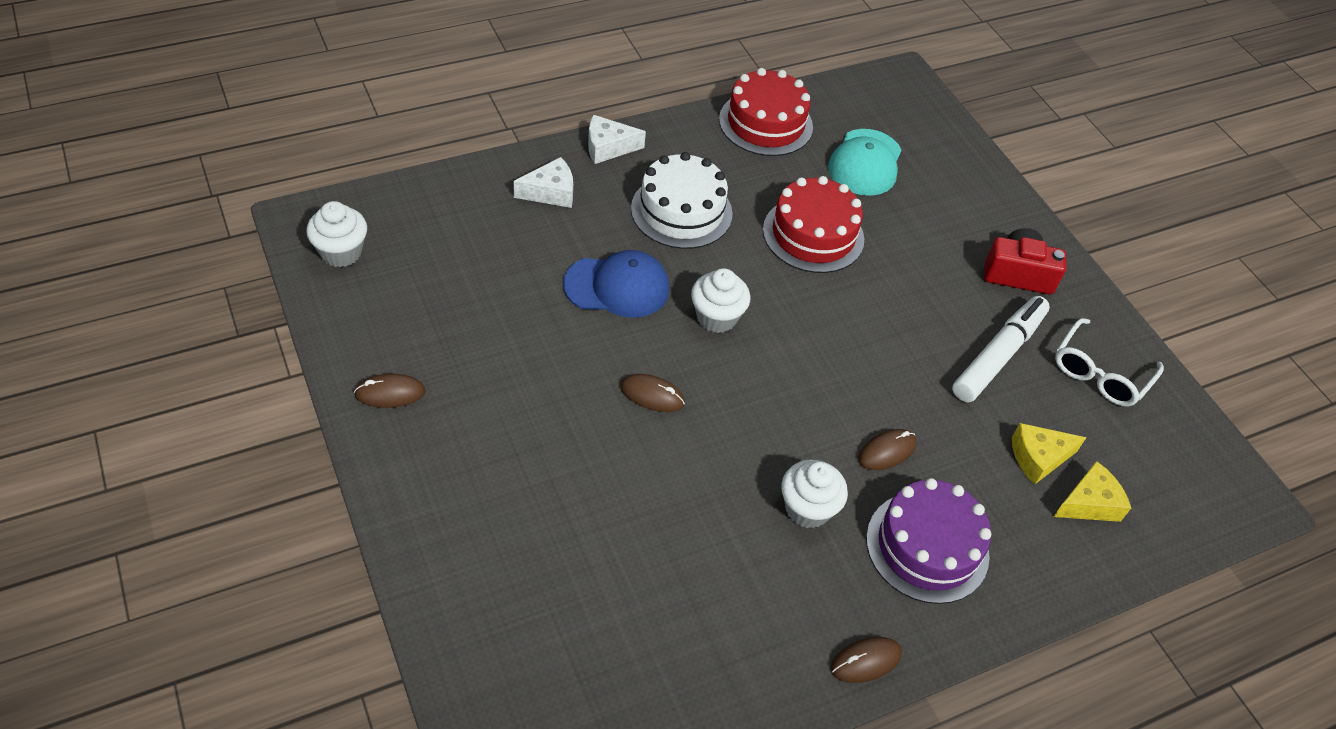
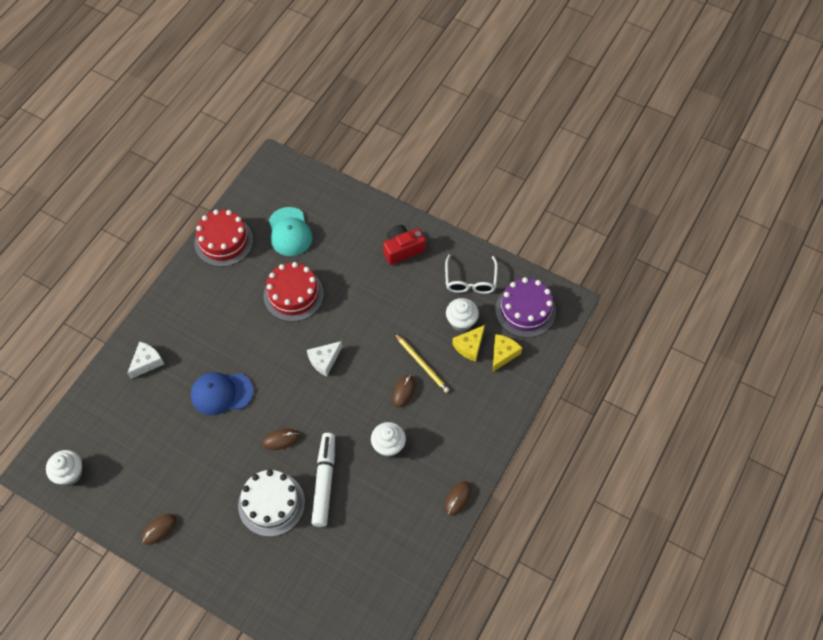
camera: 30 degrees left, 10 degrees up
blue cap [563,250,670,318] -> blue cap turned 150 degrees counterclockwise [191,372,253,415]
white cheese [588,115,646,164] -> white cheese moved to [307,341,342,377]
white cake [631,152,733,249] -> white cake moved to [238,470,305,537]
white cupcake [691,268,750,333] -> white cupcake moved to [446,298,479,332]
purple cake [866,478,991,604] -> purple cake moved to [495,277,556,337]
white marker [952,296,1050,402] -> white marker moved to [311,433,335,527]
none -> yellow pencil [395,333,449,393]

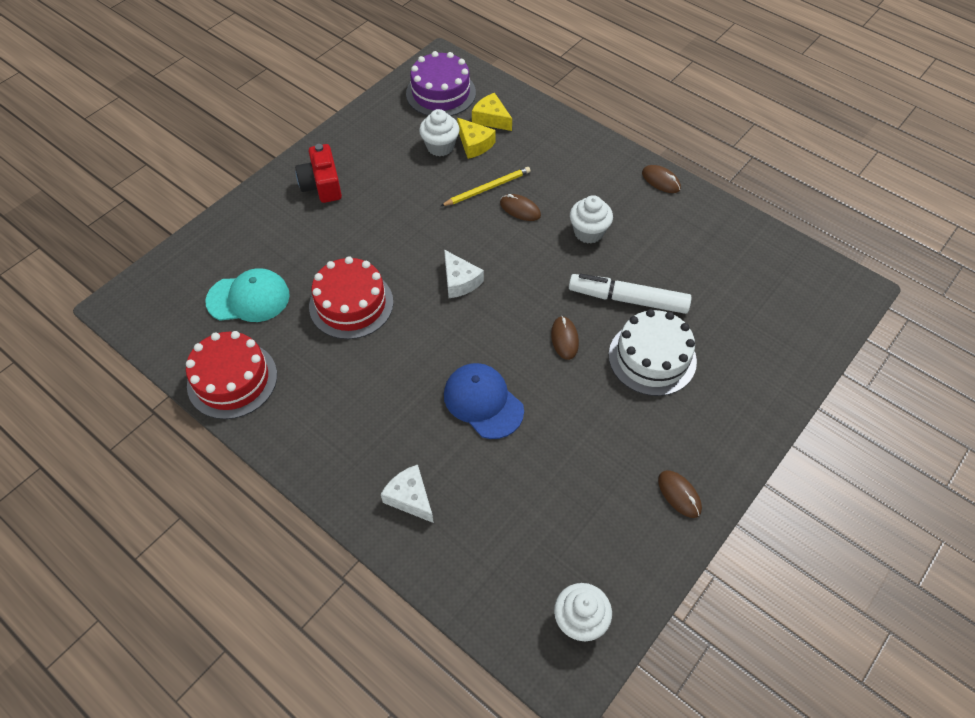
camera: 80 degrees left, 5 degrees down
blue cap [191,372,253,415] -> blue cap turned 135 degrees clockwise [444,363,524,439]
white glasses [445,254,498,294] -> none

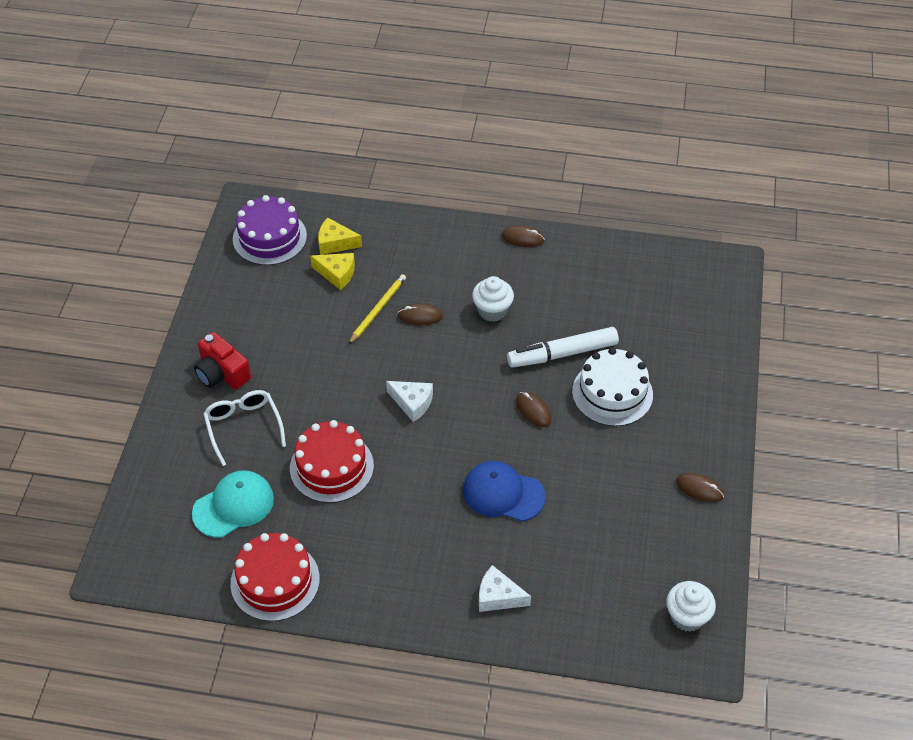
camera: 30 degrees left, 5 degrees down
white cupcake [419,109,460,156] -> none
none -> white glasses [203,390,286,466]

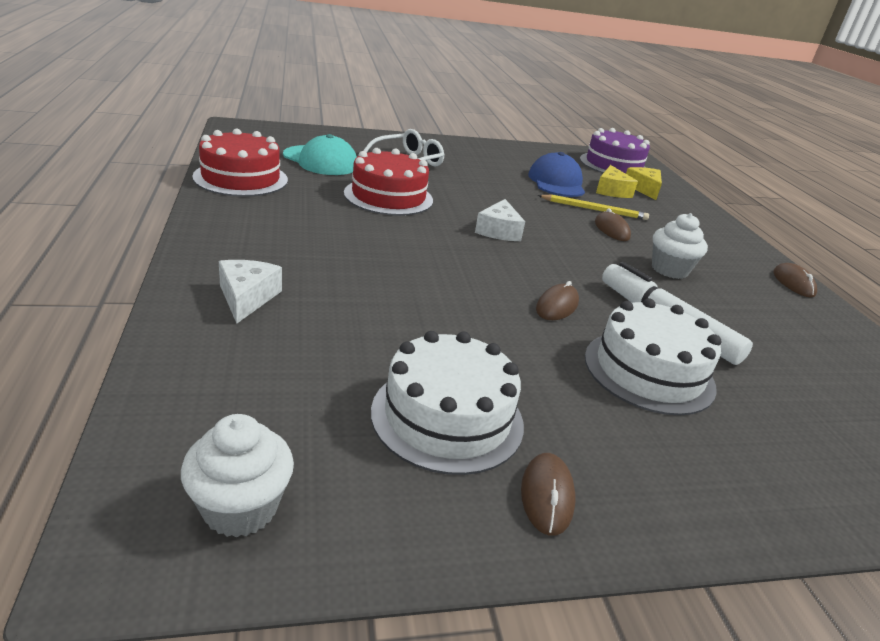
camera: 65 degrees right, 20 degrees down
red camera [194,332,251,389] -> none
blue cap [463,461,546,521] -> blue cap moved to [528,152,585,197]
none -> white cake [371,331,524,475]

